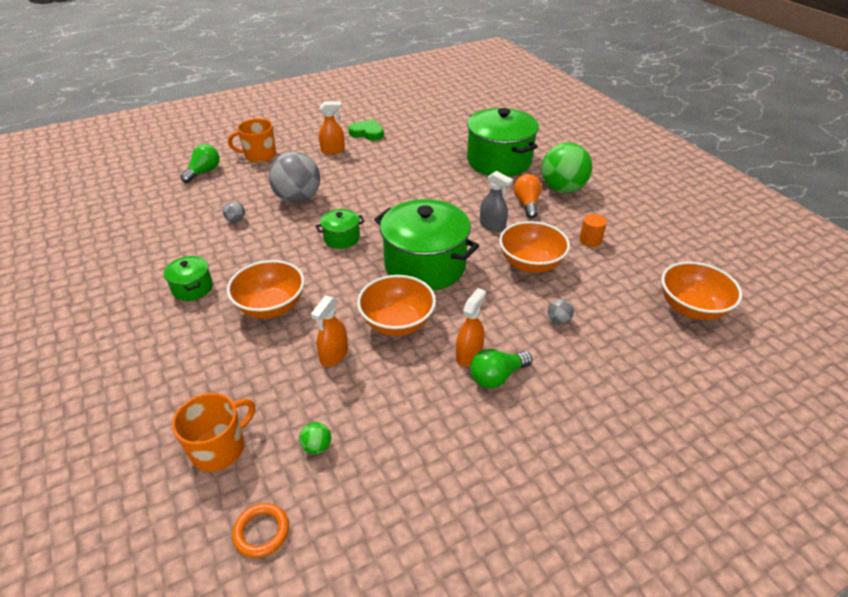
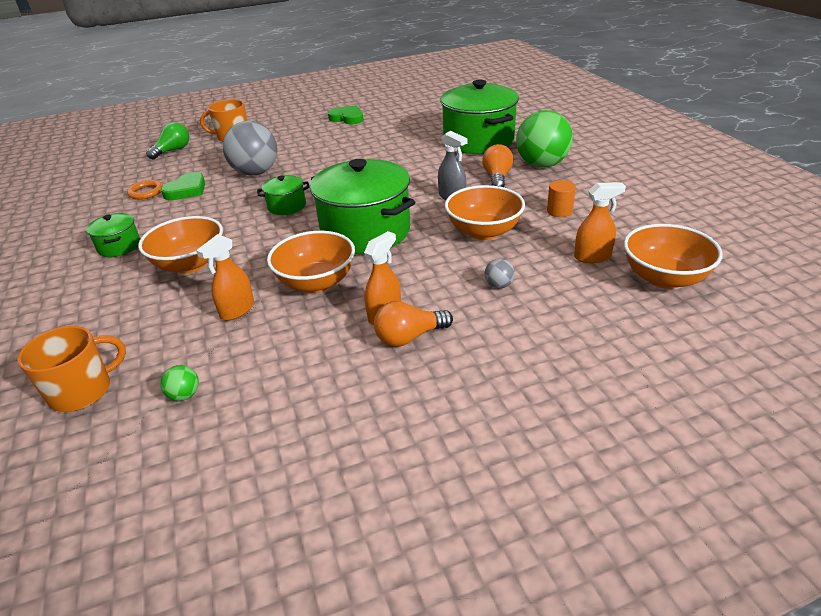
camera: 10 degrees right, 5 degrees down
grey ball [223,201,245,223] -> green heart [161,172,205,200]
orange ring [232,503,289,558] -> orange ring moved to [127,180,163,200]
orange spray bottle [319,102,345,154] -> orange spray bottle moved to [574,182,626,263]
green light bulb [470,349,532,388] -> orange light bulb [374,301,453,347]

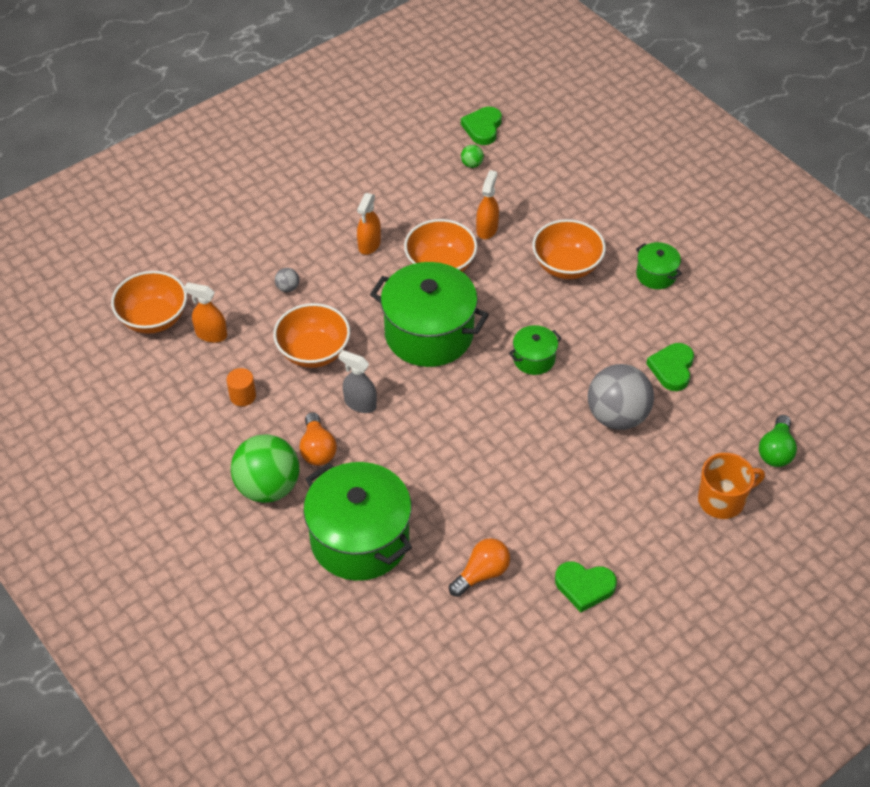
camera: 160 degrees right, 15 degrees up
orange mug [17,326,126,412] -> none
orange ring [127,180,163,200] -> none
orange light bulb [374,301,453,347] -> orange light bulb moved to [449,538,510,597]
orange spray bottle [574,182,626,263] -> orange spray bottle turned 45 degrees clockwise [184,282,227,343]
none -> green heart [461,107,502,145]

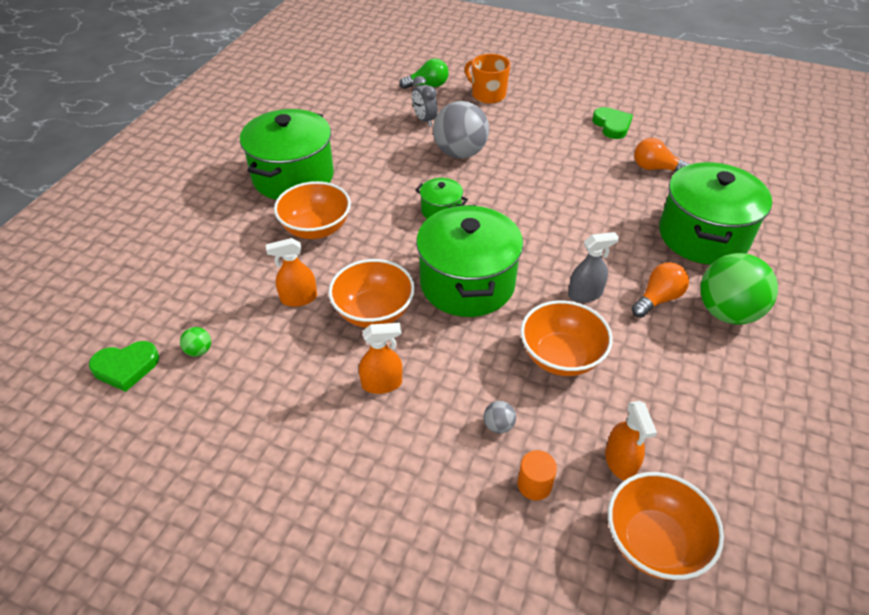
camera: 120 degrees left, 5 degrees down
orange cylinder [227,368,256,406] -> orange cylinder moved to [518,450,557,500]
grey spray bottle [338,350,377,413] -> grey spray bottle turned 105 degrees counterclockwise [568,232,619,302]
green pot [636,242,682,289] -> green pot [240,109,334,200], size x2.14
green heart [646,343,694,391] -> none
none -> grey clock [412,76,438,127]

